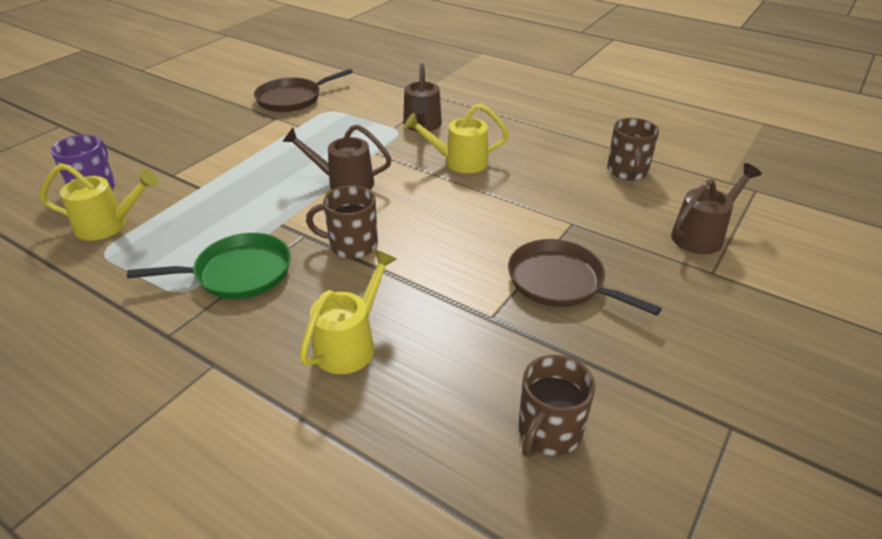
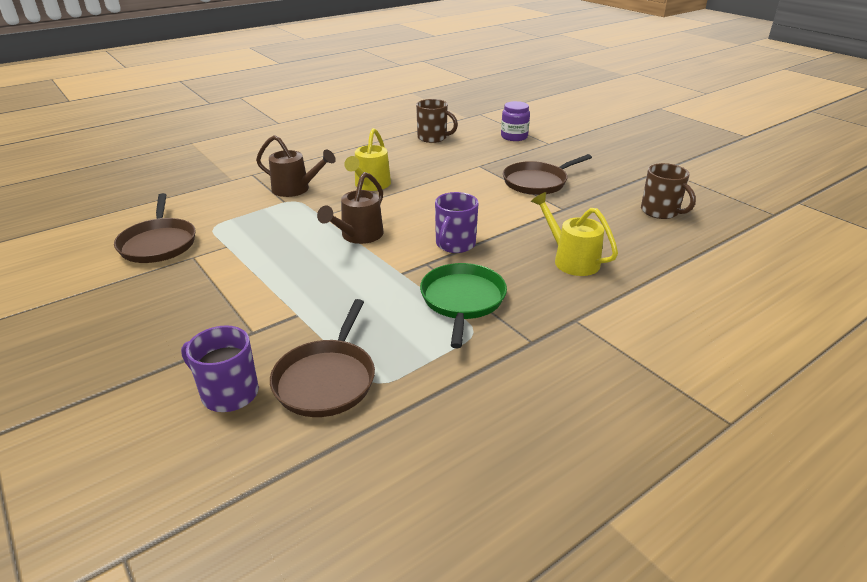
camera: 70 degrees left, 5 degrees down
yellow watering can [40,163,159,241] -> brown pan [270,299,375,417]
brown mug [306,185,378,259] -> purple mug [435,192,479,253]
brown watering can [671,163,762,254] -> purple jar [501,101,530,141]

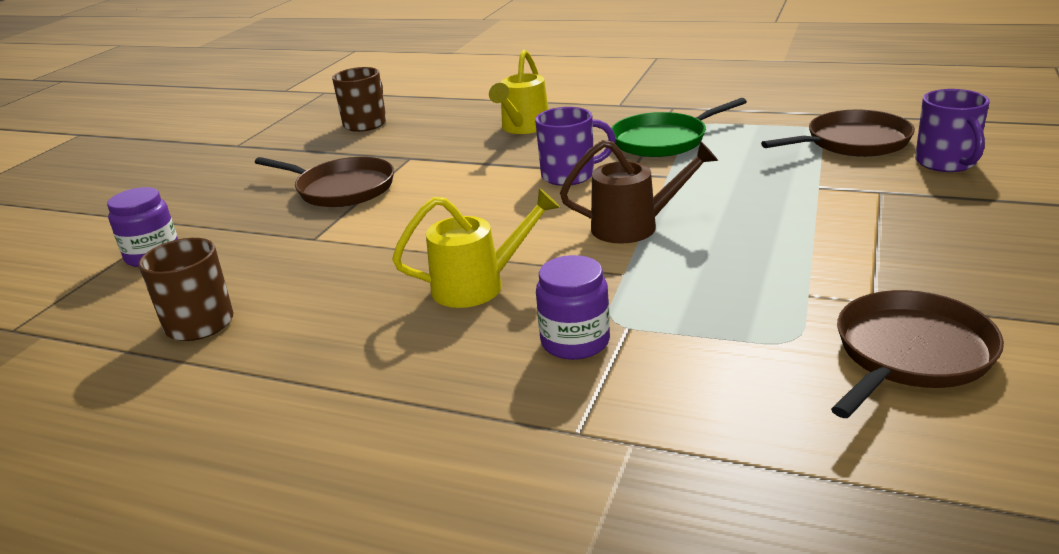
camera: 120 degrees left, 5 degrees down
brown watering can [256,135,336,197] -> purple jar [536,255,610,360]

